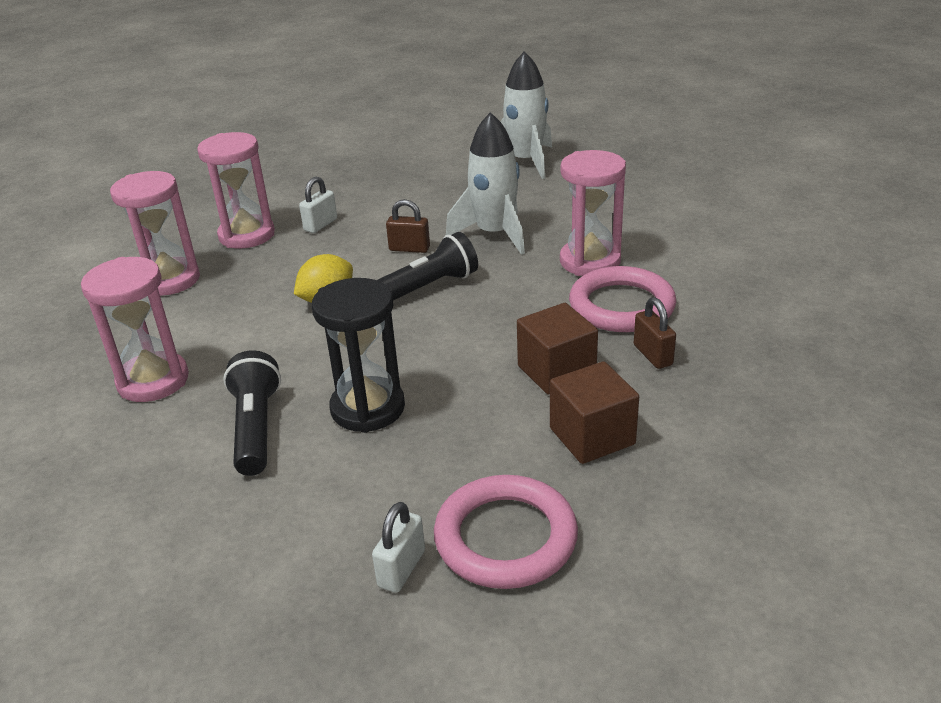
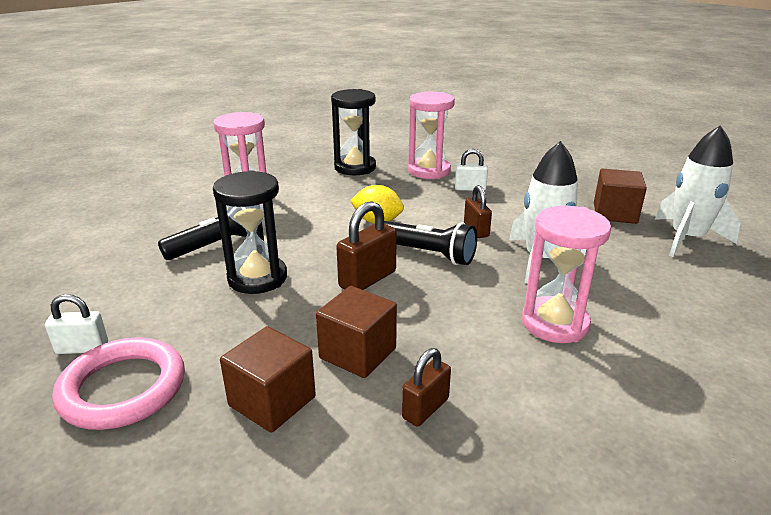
camera: 60 degrees right, 5 degrees down
pink hourglass [110,171,200,296] -> black hourglass [331,89,376,175]
pink ring [569,266,676,332] -> none
none -> brown padlock [336,201,397,290]
none -> brown cube [594,169,647,224]

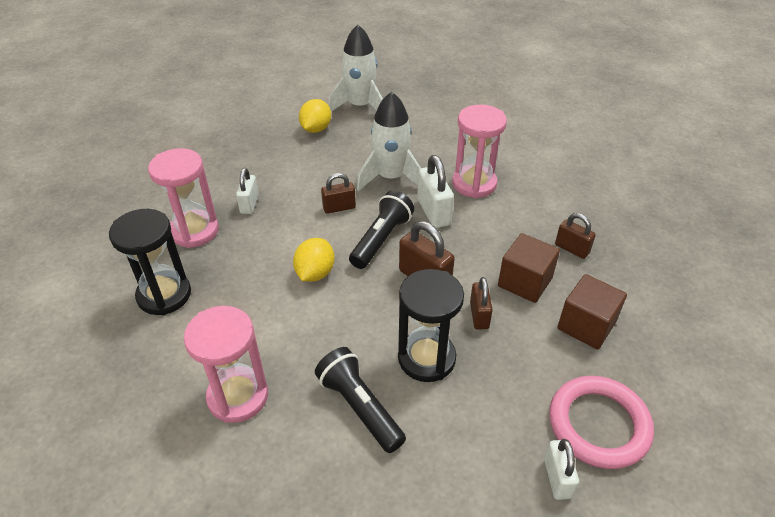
camera: 90 degrees left, 15 degrees up
brown cube [594,169,647,224] -> yellow lemon [299,99,331,133]
none -> white padlock [417,155,454,228]
none -> brown padlock [470,277,493,329]

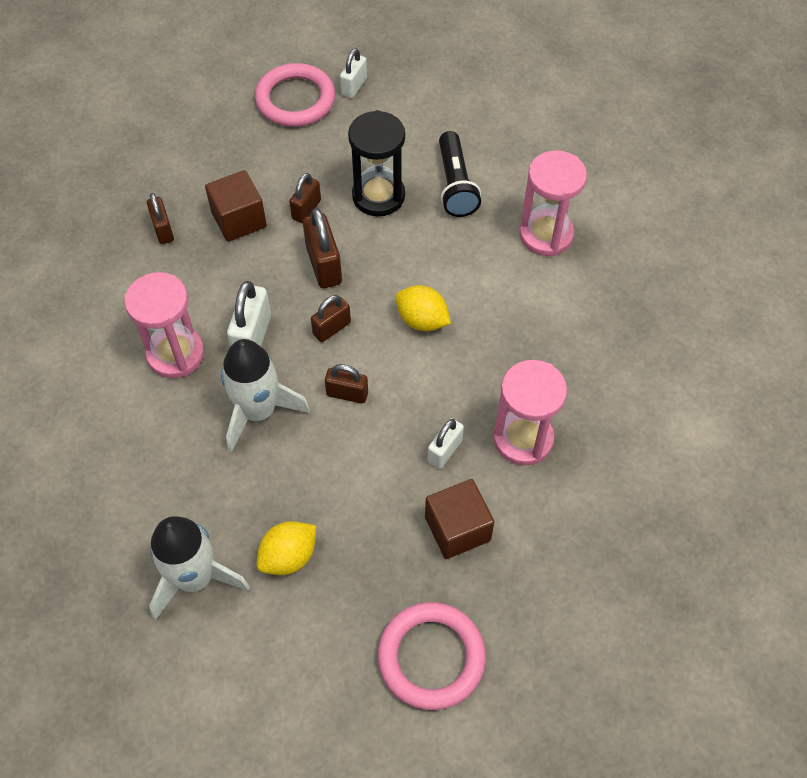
camera: 150 degrees left, 15 degrees up
black hourglass [109,209,191,315] -> none
yellow lemon [293,238,334,282] -> yellow lemon turned 75 degrees clockwise [396,285,451,331]
black flashlight [349,190,414,269] -> brown padlock [311,295,351,342]
brown cube [557,274,627,350] -> brown cube moved to [425,479,494,559]
none -> pink ring [378,602,486,710]

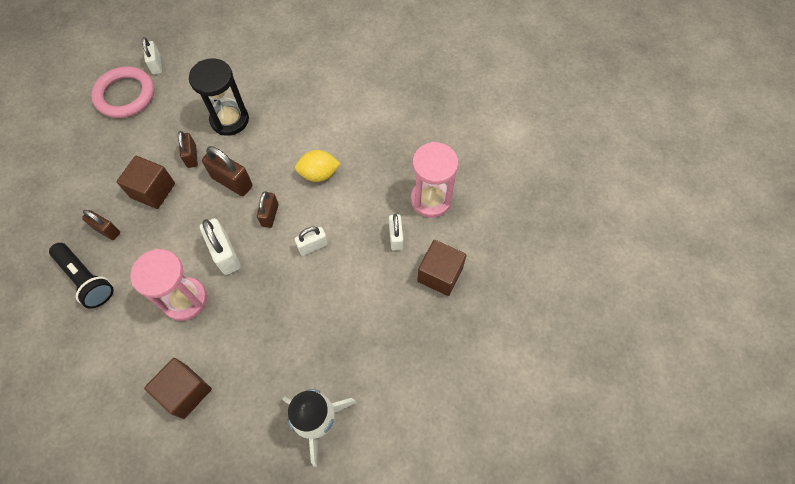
camera: 40 degrees left, 5 degrees up
white rocket [221,339,310,453] -> none
yellow lemon [257,521,316,575] -> none
brown padlock [325,364,368,404] -> white padlock [295,227,328,256]
pink ring [378,602,486,710] -> none
black flashlight [439,131,481,217] -> black flashlight moved to [49,243,114,309]
pink hourglass [519,150,587,256] -> none
none -> brown cube [144,358,212,419]

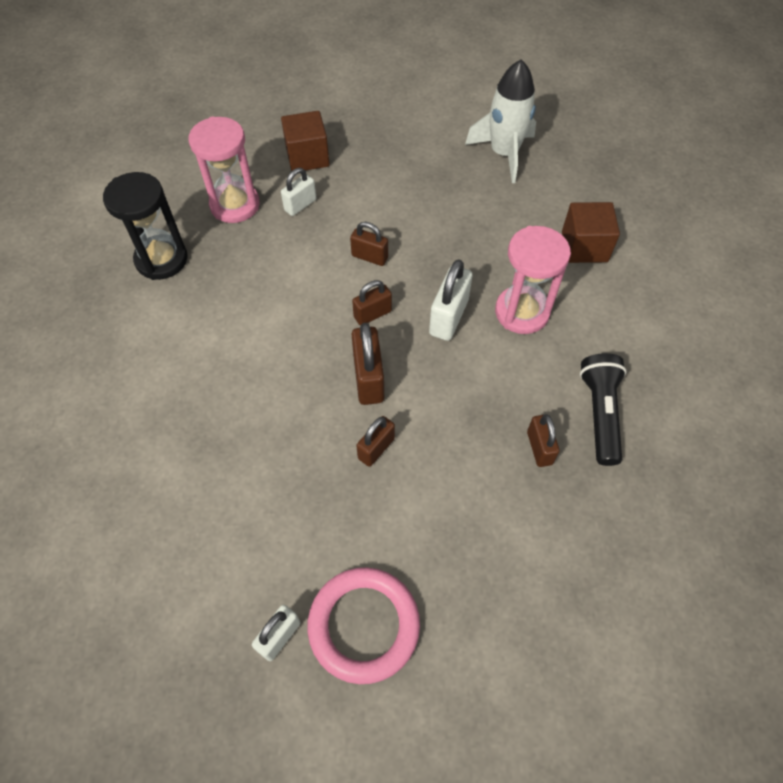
camera: 130 degrees left, 5 degrees down
brown cube [117,156,175,209] -> none
black hourglass [189,58,249,136] -> black hourglass moved to [103,172,188,280]
yellow lemon [295,150,341,182] -> none
white padlock [295,227,328,256] -> brown padlock [350,222,388,266]

